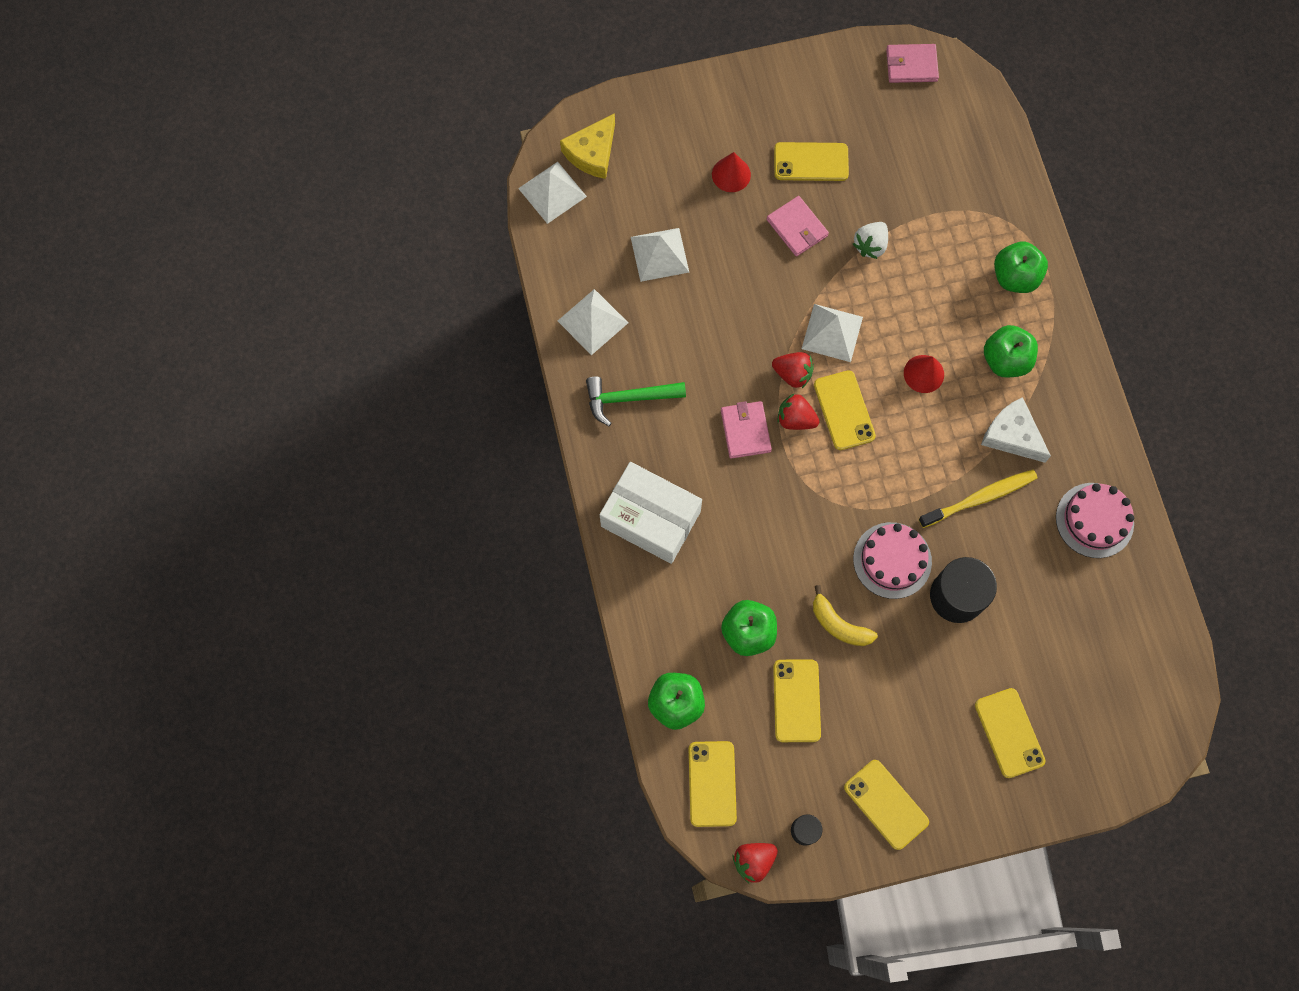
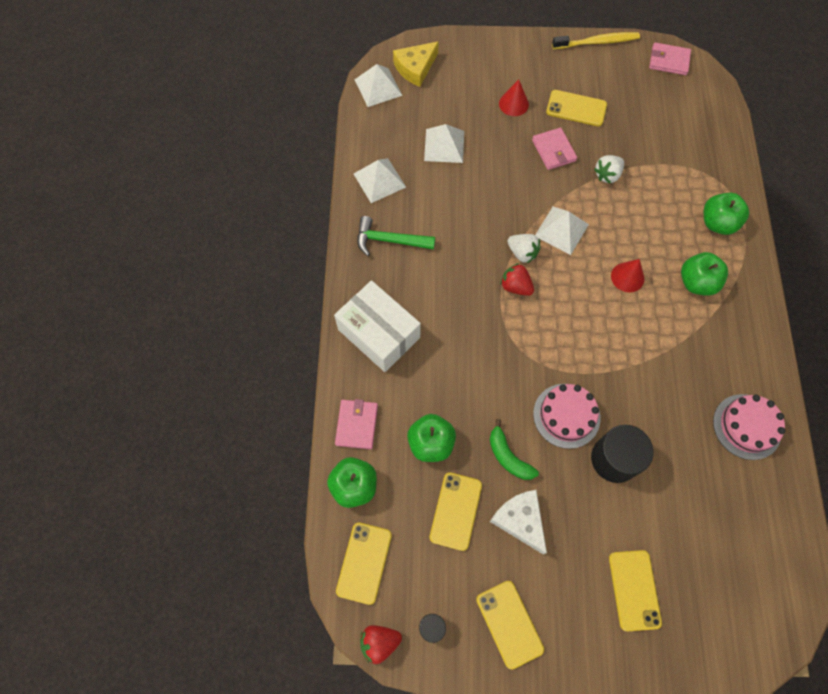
camera: 15 degrees right, 5 degrees down
pink wallet [721,401,772,459] -> pink wallet moved to [335,399,378,449]
red strawberry [772,352,814,388] -> white strawberry [507,234,541,263]
yellow banana [813,585,878,646] -> green banana [490,419,539,480]
yellow phone [814,370,876,450] -> none
yellow toothbrush [919,469,1037,528] -> yellow toothbrush moved to [552,32,640,49]
white cheese [981,397,1051,463] -> white cheese moved to [490,490,547,554]

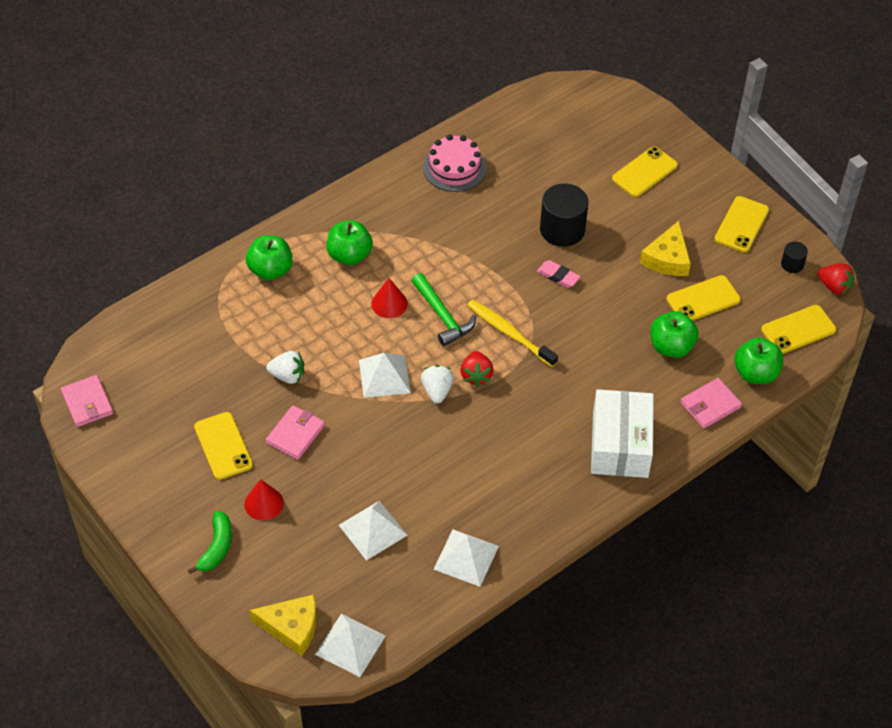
camera: 130 degrees left, 15 degrees down
green hammer [357,216,435,256] -> green hammer moved to [412,273,476,346]
green banana [490,419,539,480] -> green banana moved to [188,511,232,574]
white cheese [490,490,547,554] -> yellow cheese [640,221,691,276]
pink cake [533,384,600,449] -> pink eraser [537,260,580,288]
yellow toothbrush [552,32,640,49] -> yellow toothbrush moved to [467,300,558,367]

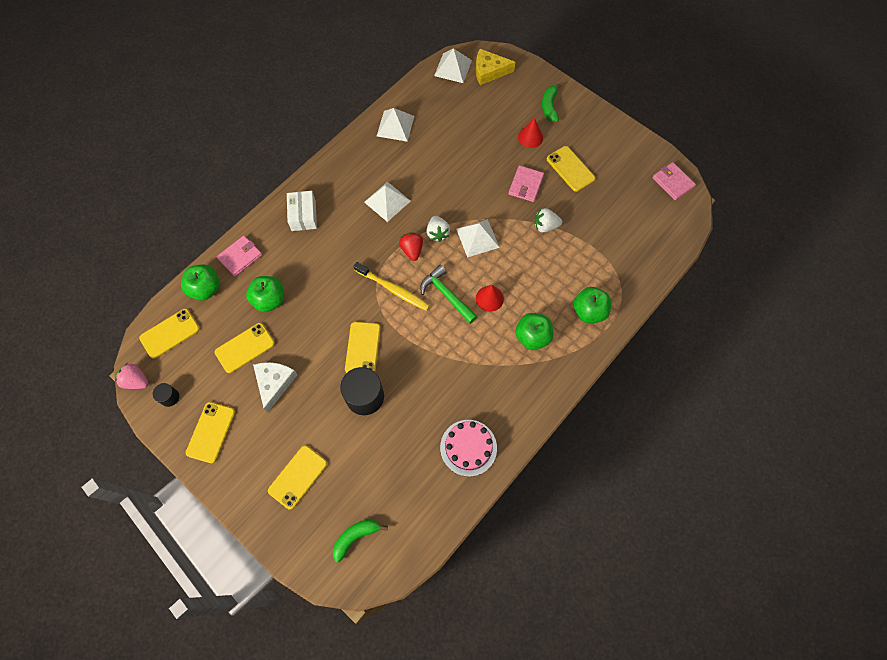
camera: 170 degrees right, 15 degrees up
white pyramid [339,500,408,561] -> white pyramid moved to [364,182,411,222]
pink eraser [537,260,580,288] -> yellow phone [345,322,380,373]
white box [591,389,654,478] -> white box [287,191,317,231], size x0.64
yellow cheese [640,221,691,276] -> white cheese [253,362,298,412]
red strawberry [817,264,854,295] -> pink strawberry [115,363,148,389]
none -> green banana [333,519,388,562]

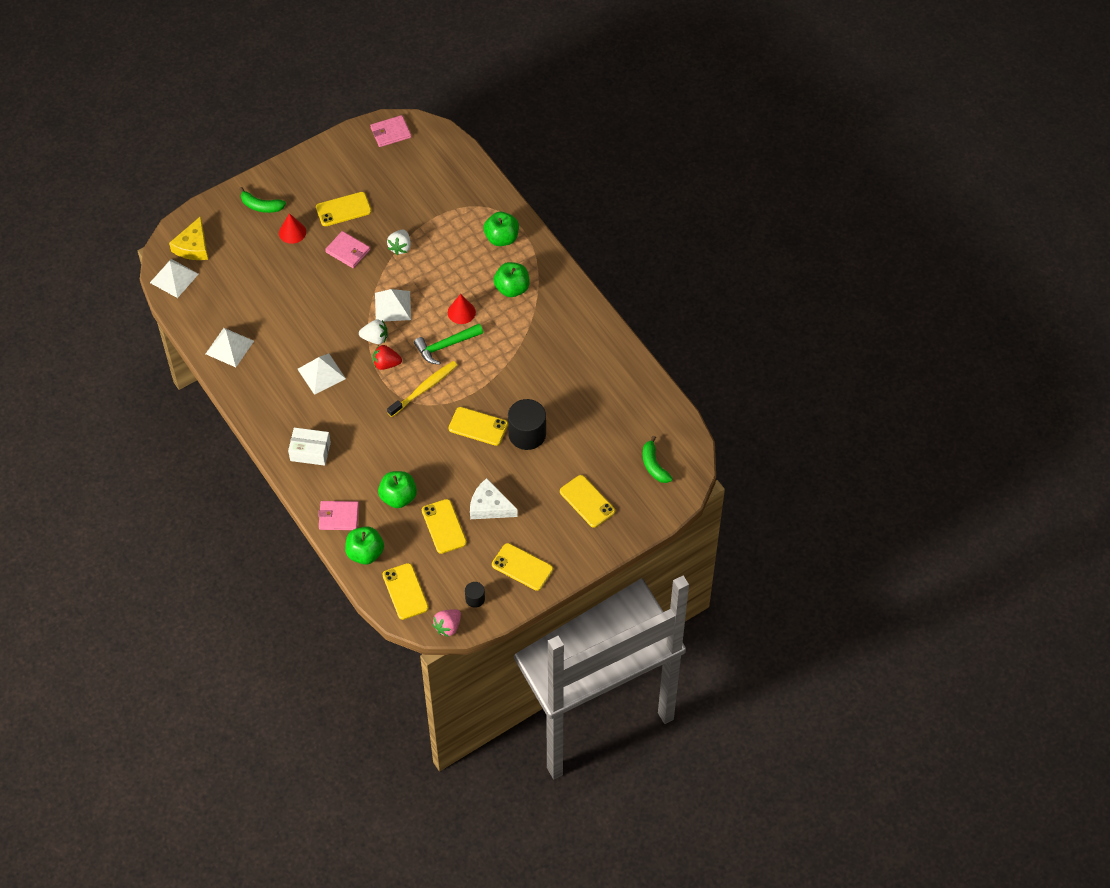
camera: 75 degrees left, 10 degrees down
pink wallet [217,235,262,276] -> pink wallet turned 60 degrees counterclockwise [318,501,359,530]
pink cake [440,420,497,477] -> none

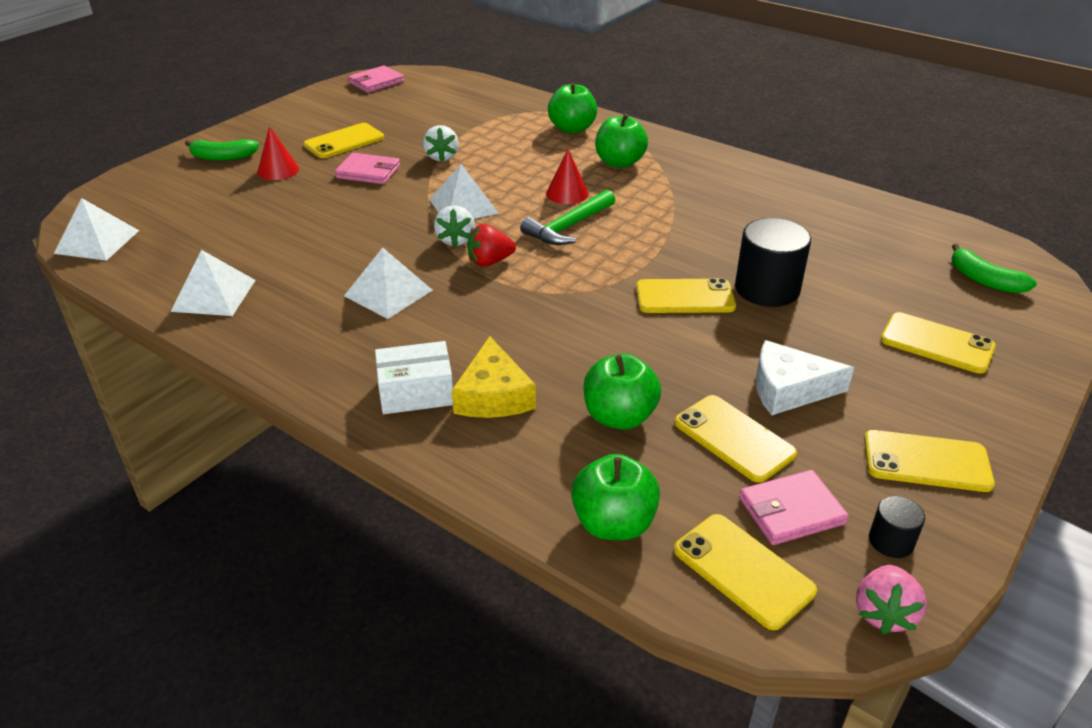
camera: 20 degrees left, 20 degrees down
yellow cheese [169,216,208,260] -> yellow cheese moved to [452,336,536,418]
pink wallet [318,501,359,530] -> pink wallet moved to [739,470,849,545]
white strawberry [359,319,388,344] -> white strawberry turned 105 degrees clockwise [434,205,475,247]
yellow toothbrush [387,361,458,417] -> none

